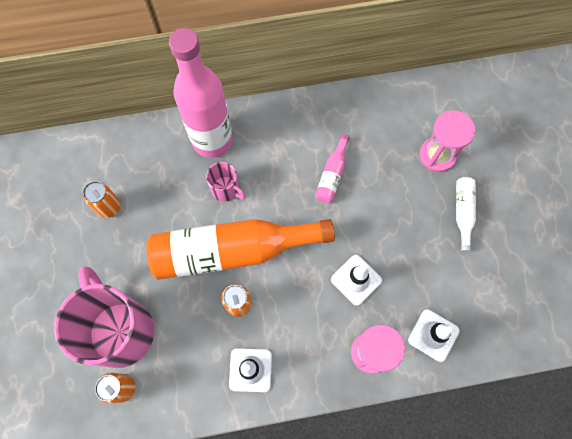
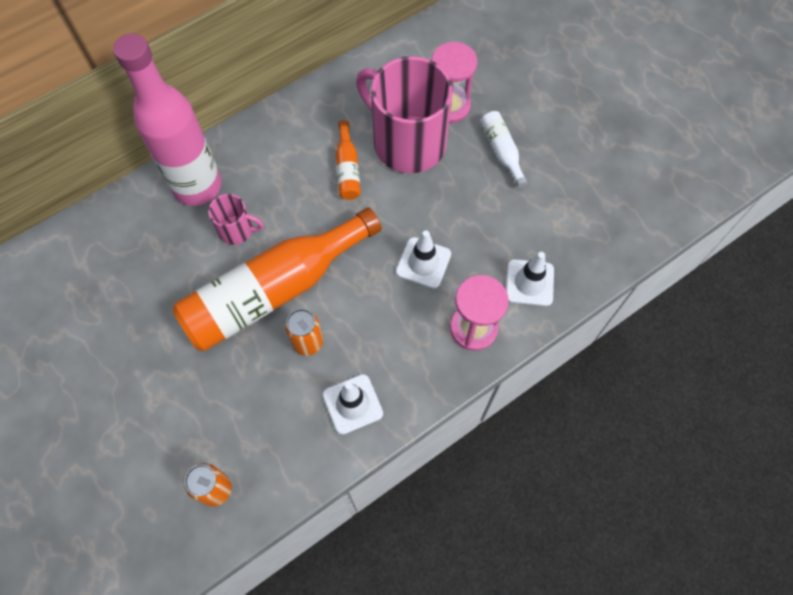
camera: 25 degrees left, 5 degrees down
pink mug [54,266,154,368] -> pink mug moved to [356,56,453,173]
orange can [83,181,120,218] -> none
pink bottle [315,134,350,203] -> orange bottle [336,120,361,200]

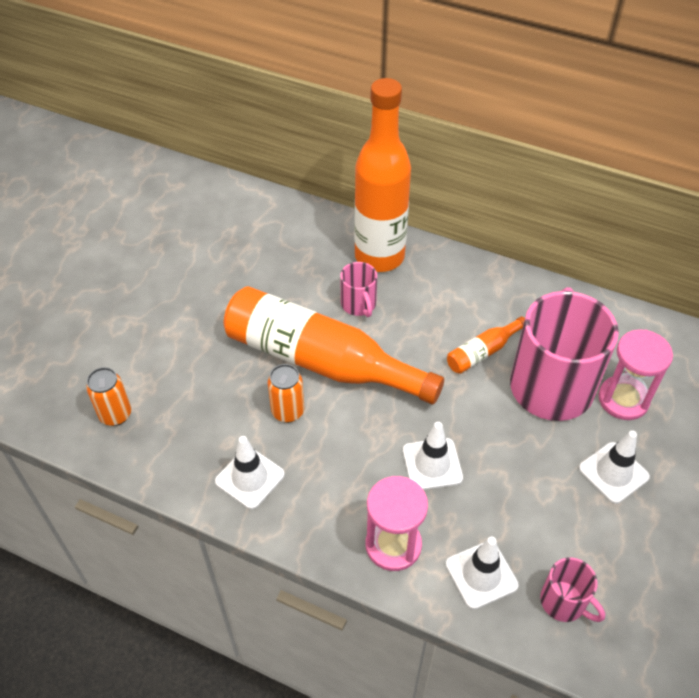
camera: 60 degrees right, 15 degrees down
pink bottle [113,33,222,206] -> orange bottle [354,78,411,272]
white bottle [481,111,528,188] -> white traffic cone [579,431,650,504]
none -> pink mug [540,558,605,622]

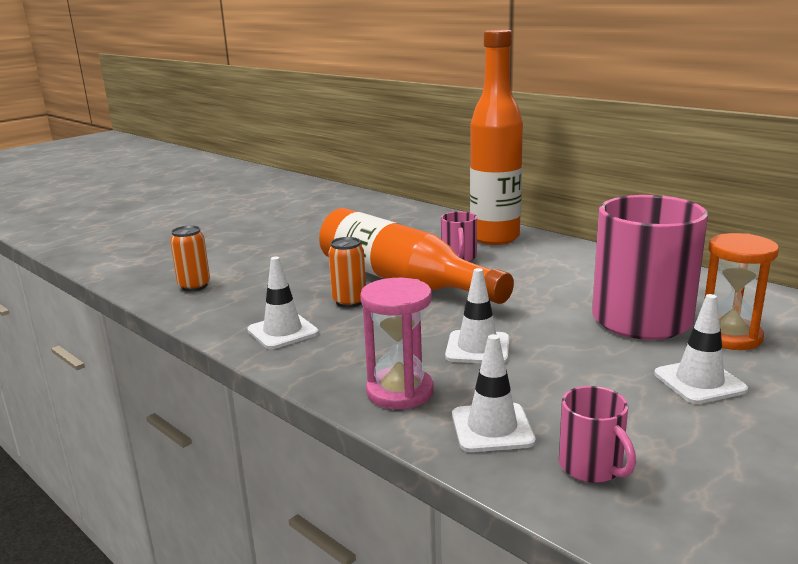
camera: 20 degrees right, 30 degrees down
orange bottle [447,316,525,374] -> none
pink hourglass [598,329,673,420] -> orange hourglass [704,233,779,350]

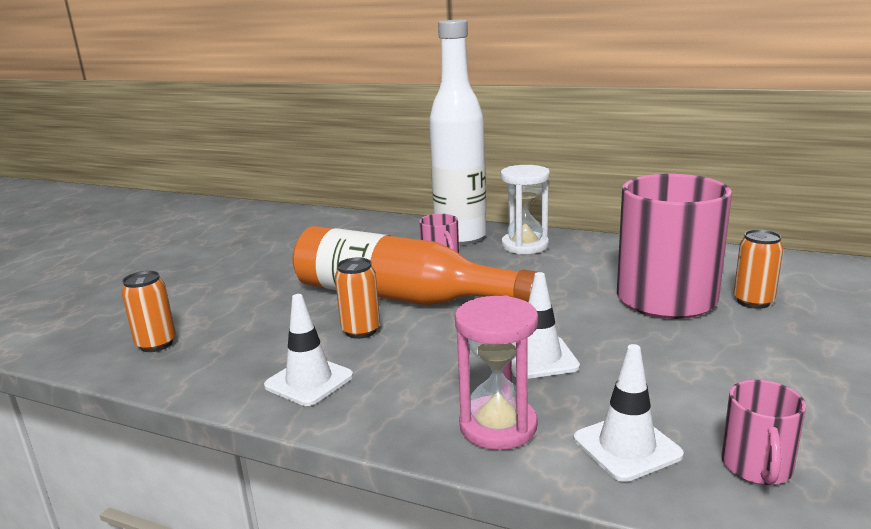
camera: 20 degrees left, 0 degrees up
orange bottle [470,30,523,245] -> white bottle [429,20,486,245]
pink mug [559,386,636,483] -> pink mug turned 60 degrees clockwise [721,380,806,485]
white traffic cone [654,294,748,404] -> none
orange hourglass [704,233,779,350] -> orange can [734,229,783,309]
none -> white hourglass [500,165,550,254]

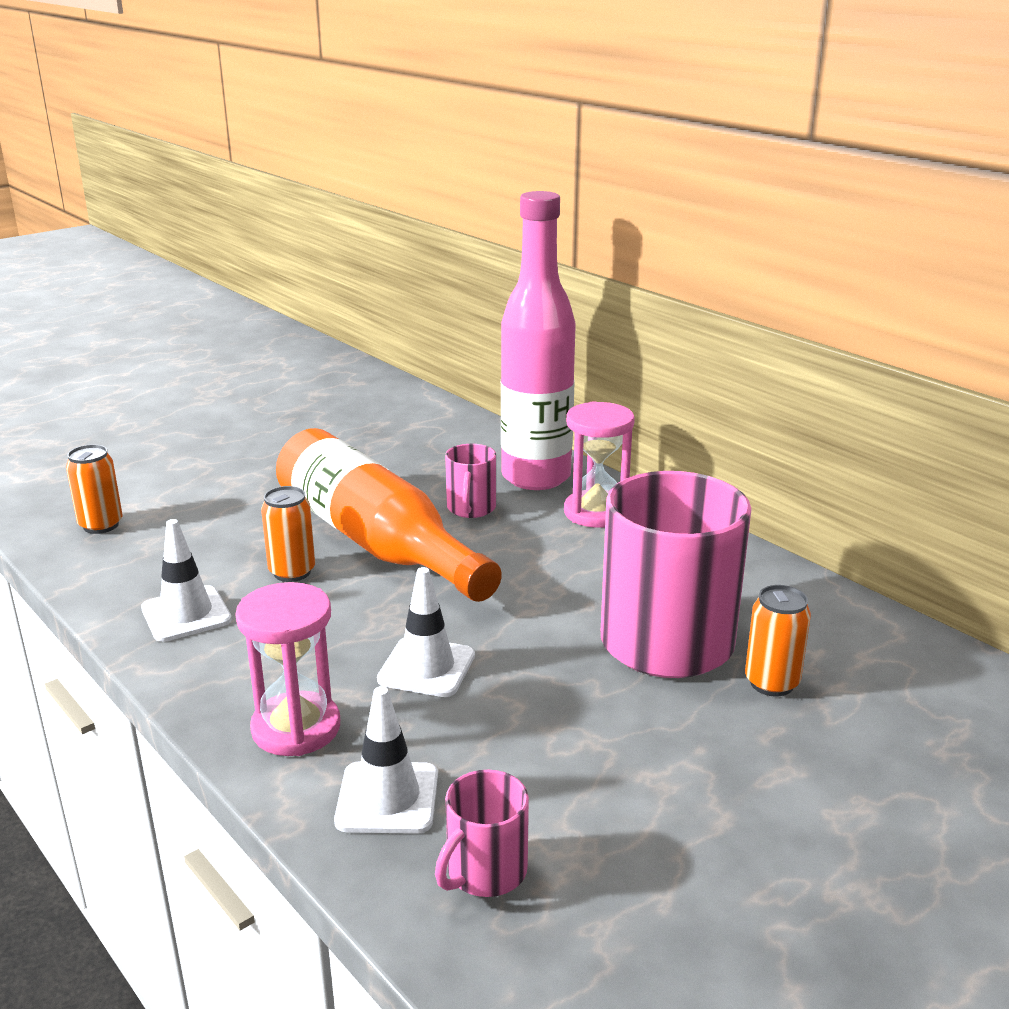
camera: 25 degrees right, 5 degrees up
white bottle [429,20,486,245] -> pink bottle [501,191,576,490]
white hourglass [500,165,550,254] -> pink hourglass [564,401,635,528]

